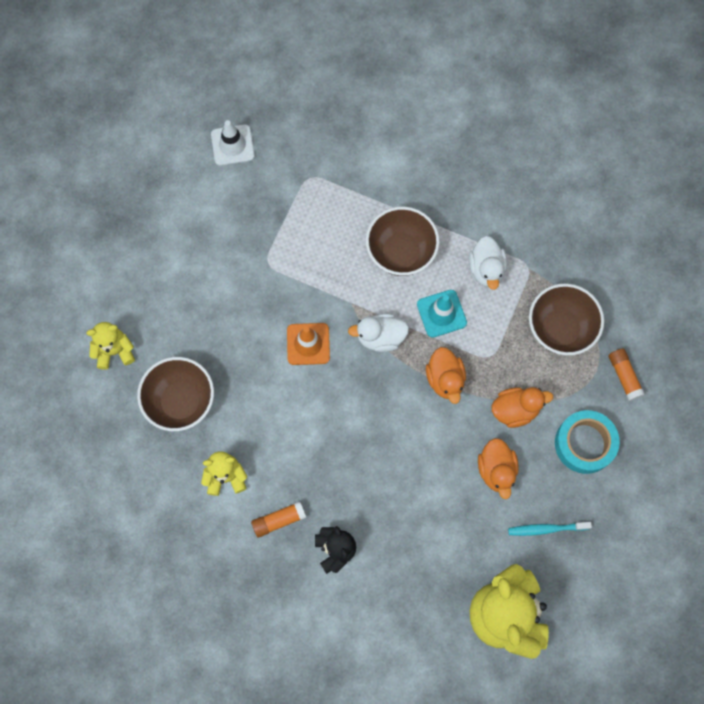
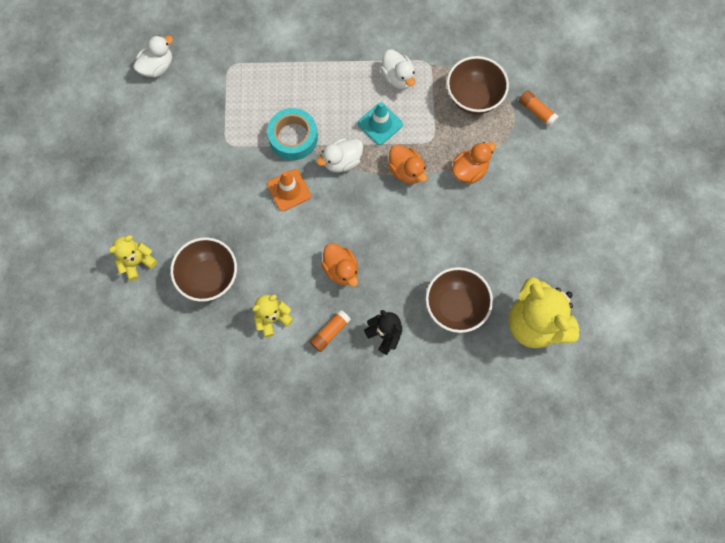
camera: 25 degrees left, 0 degrees up
white traffic cone [211,120,255,166] -> white duck [133,35,173,78]
brown bowl [366,207,439,276] -> brown bowl moved to [426,267,493,333]
orange duck [478,438,519,499] -> orange duck moved to [321,243,358,287]
turquoise toothbrush [508,522,592,536] -> none
turquoise tape [555,410,620,474] -> turquoise tape moved to [267,108,318,160]

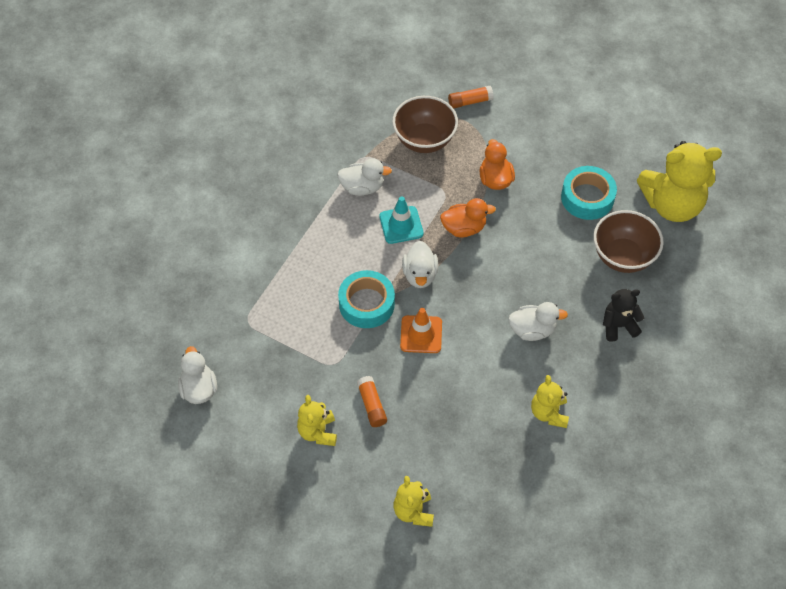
camera: 60 degrees left, 15 degrees down
brown bowl [170,237,237,302] -> none
orange glue stick [310,310,351,352] -> orange glue stick moved to [357,376,387,427]
orange duck [321,243,358,287] -> white duck [508,302,568,341]
none -> yellow teddy bear [297,395,337,446]
none -> turquoise tape [561,166,617,220]

